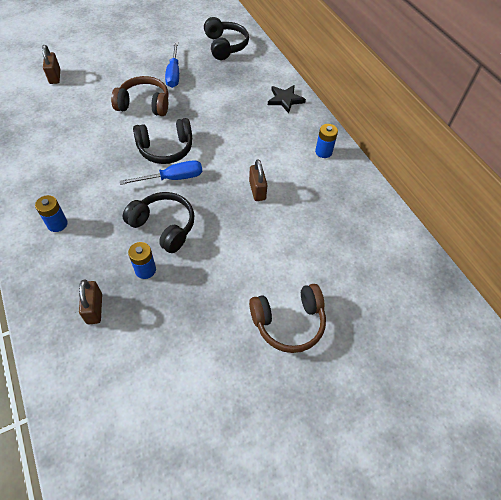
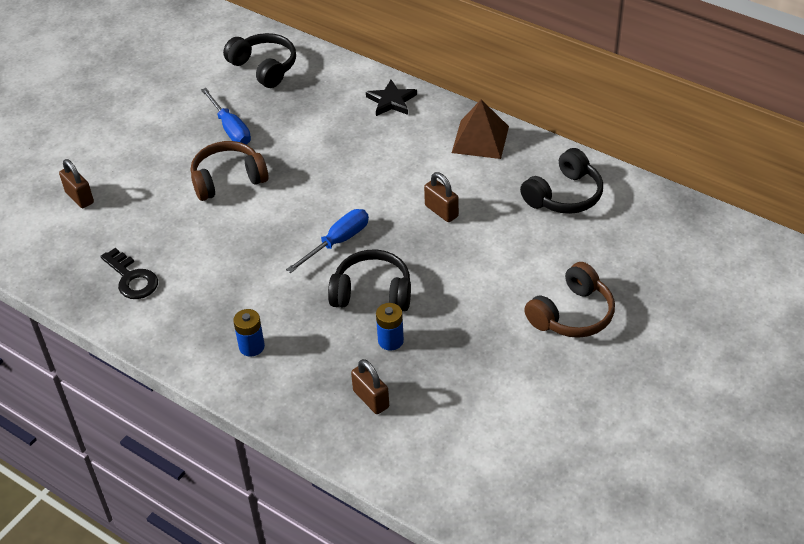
camera: 25 degrees left, 10 degrees down
black headphones [133,118,192,164] -> black headphones moved to [520,148,603,214]
blue battery [315,124,338,158] -> brown pyramid [452,99,509,159]
none -> black key [100,248,158,299]

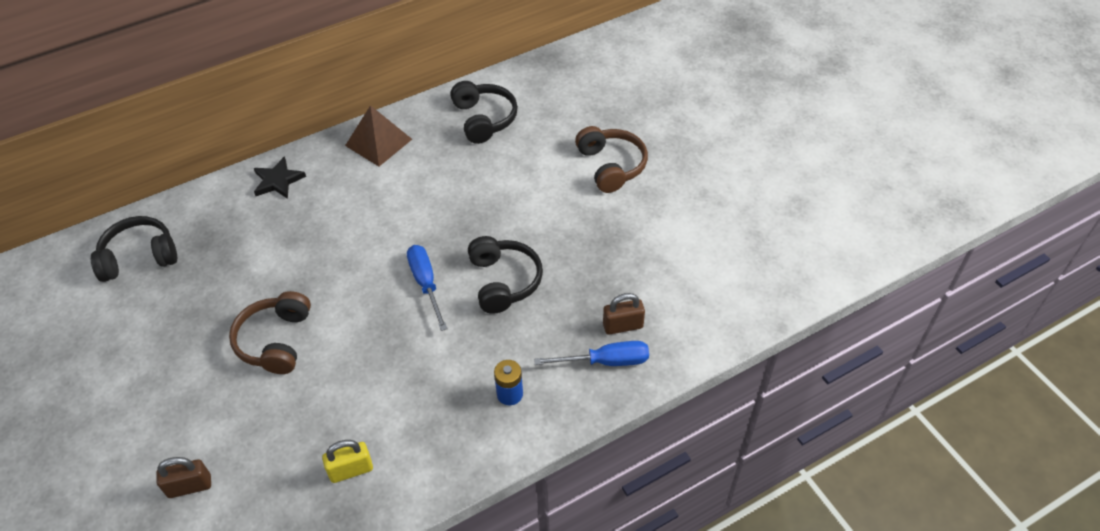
camera: 65 degrees left, 5 degrees up
black key [100,248,158,299] -> yellow padlock [322,440,373,483]
blue screwdriver [201,88,251,145] -> blue screwdriver moved to [534,341,649,366]
black headphones [328,249,411,312] -> black headphones turned 135 degrees clockwise [468,236,543,314]
blue battery [376,303,404,351] -> none
brown padlock [424,172,459,222] -> none

